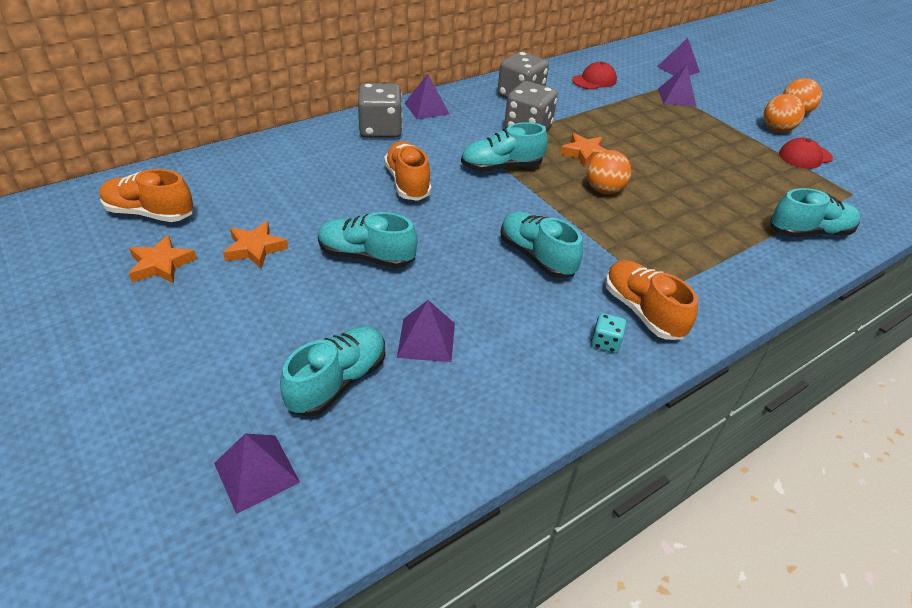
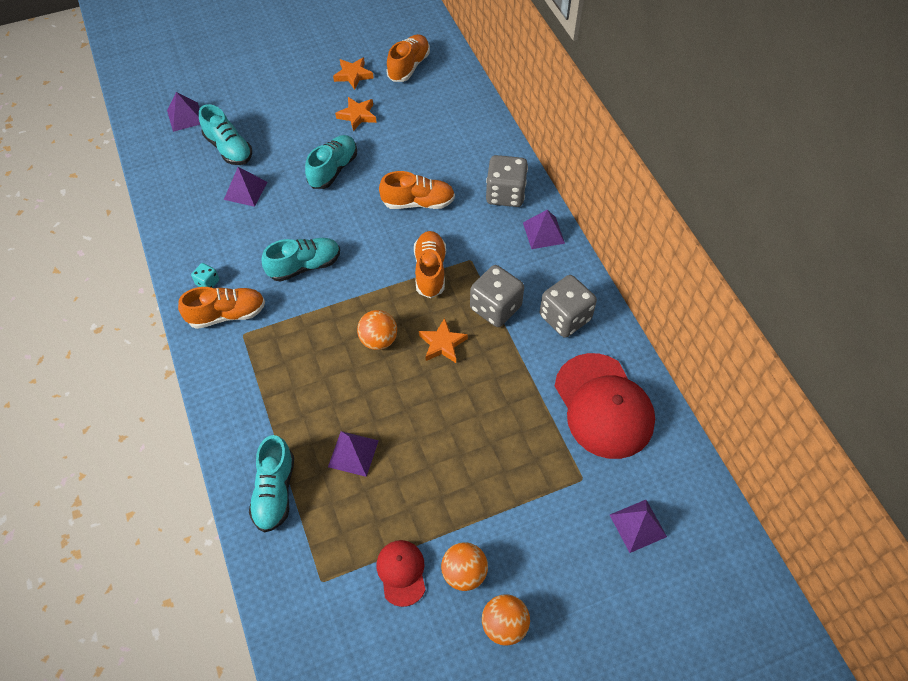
camera: 105 degrees right, 15 degrees up
turquoise shoe [461,122,548,172] -> orange shoe [414,231,446,298]
red cap [572,62,617,90] -> red cap [555,353,655,459], size x1.99
purple pyramid [658,65,696,106] -> purple pyramid moved to [328,431,379,477]

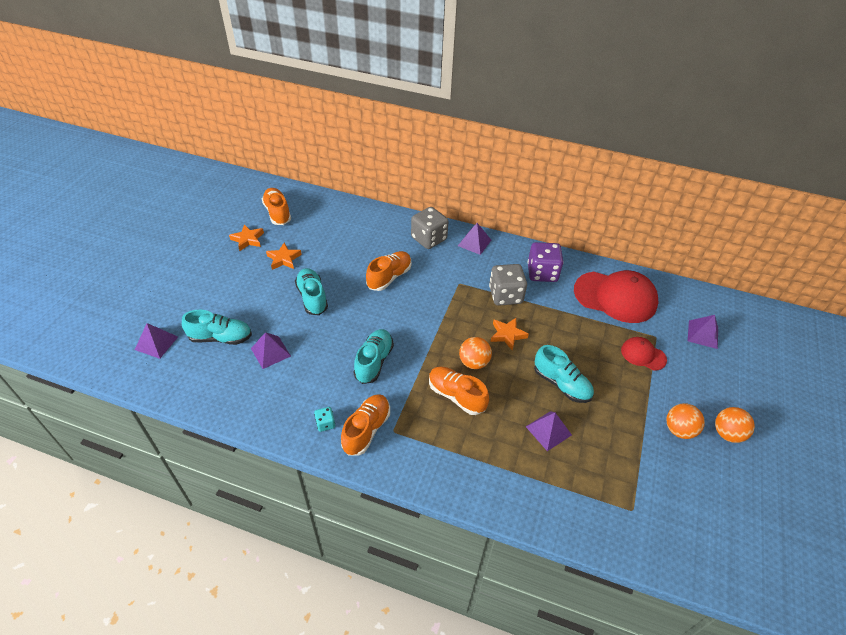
camera: 50 degrees left, 10 degrees down
turquoise shoe [249,435,294,532] -> turquoise shoe moved to [534,345,594,403]
red cap [377,540,426,607] -> red cap moved to [621,337,667,371]
orange shoe [414,231,446,298] -> orange shoe moved to [429,367,489,415]
grey dice [540,275,597,338] -> purple dice [528,242,563,282]

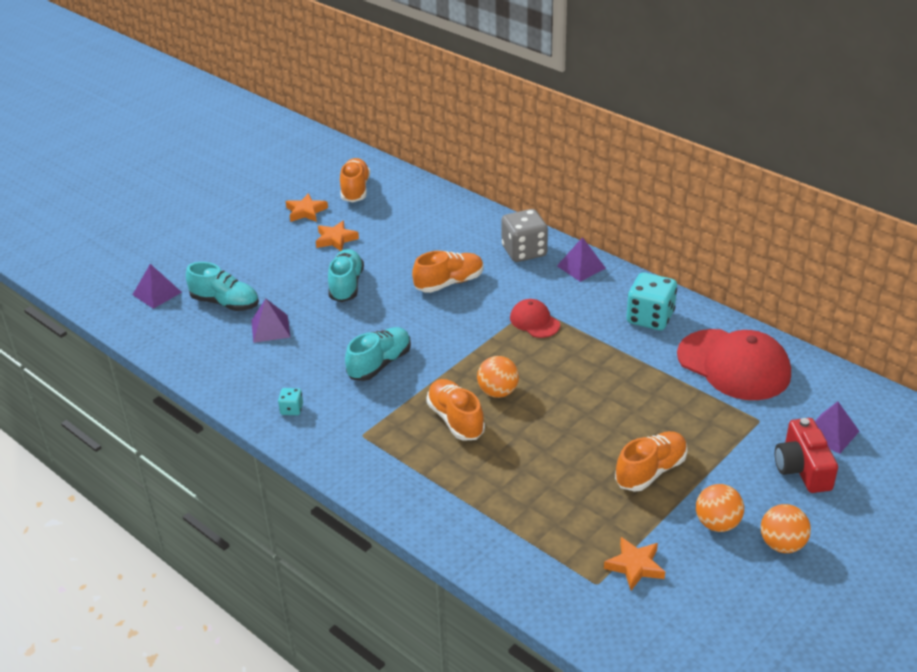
camera: 25 degrees right, 10 degrees down
orange shoe [341,394,390,456] -> orange shoe moved to [615,431,687,492]
grey dice [489,264,527,306] -> none
orange star [491,318,529,351] -> orange star moved to [604,537,665,590]
purple pyramid [526,411,572,451] -> none
purple dice [528,242,563,282] -> turquoise dice [626,272,677,330]
turquoise shoe [534,345,594,403] -> none
red cap [621,337,667,371] -> red cap moved to [510,299,560,338]
none -> red camera [775,418,838,493]

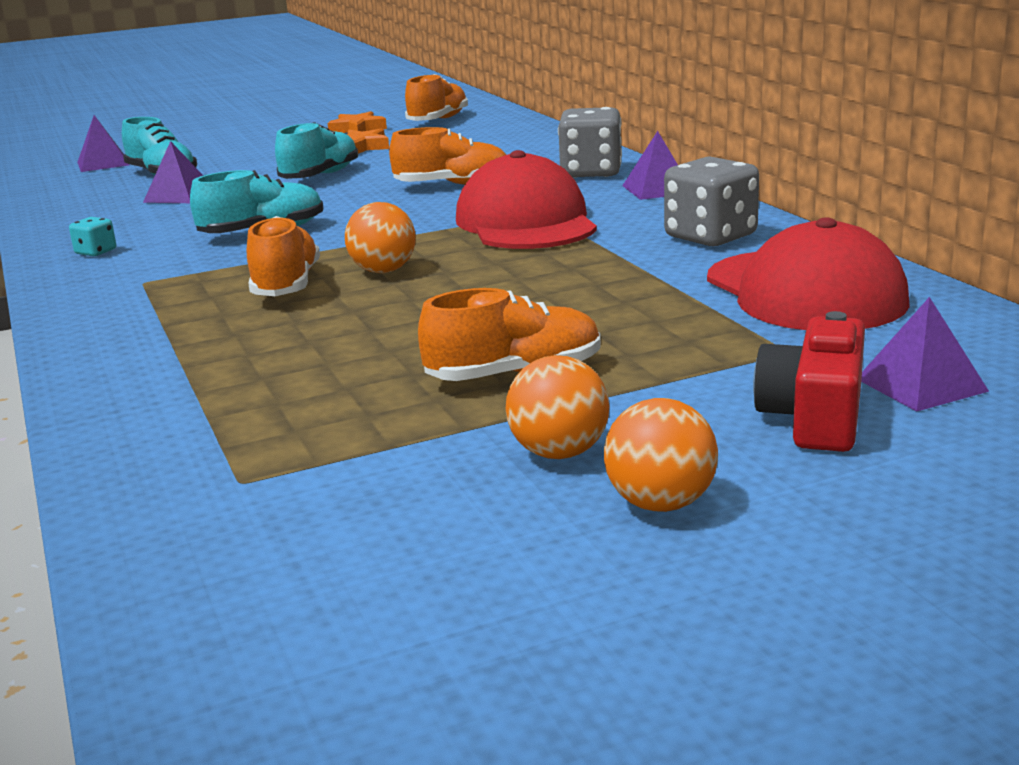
camera: 25 degrees right, 15 degrees down
red cap [510,299,560,338] -> red cap [456,150,597,249], size x1.99
orange star [604,537,665,590] -> none
turquoise dice [626,272,677,330] -> grey dice [664,156,759,246]

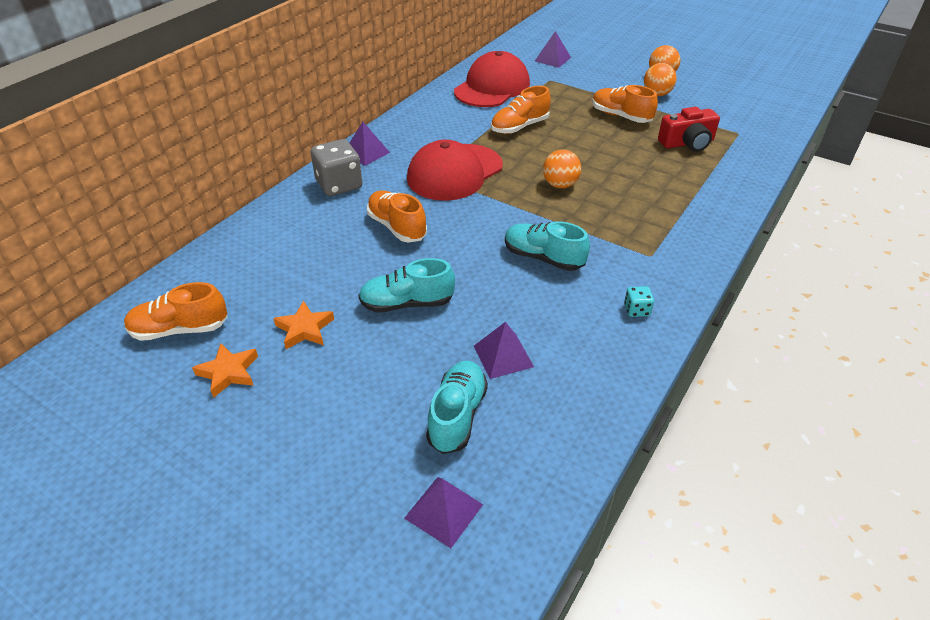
camera: 125 degrees left, 20 degrees up
orange shoe [247,216,320,296] -> orange shoe moved to [491,86,551,134]
grey dice [664,156,759,246] -> none
red camera [753,311,865,452] -> red camera moved to [658,107,720,152]

